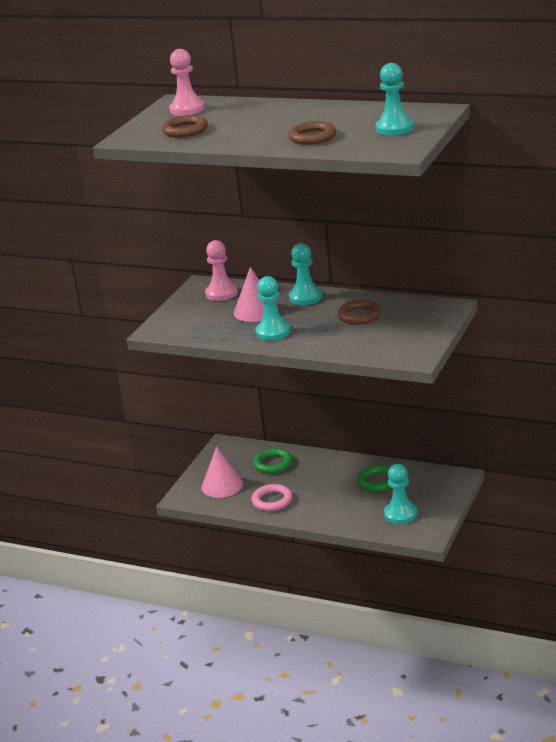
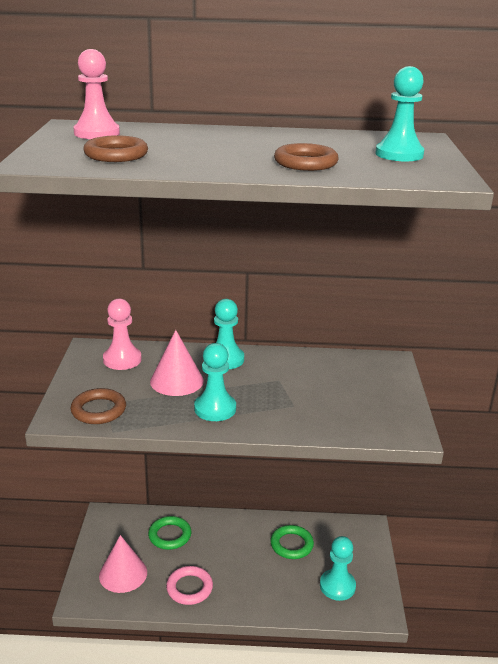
camera: 25 degrees left, 0 degrees up
brown ring [338,300,381,325] -> brown ring moved to [71,388,126,424]

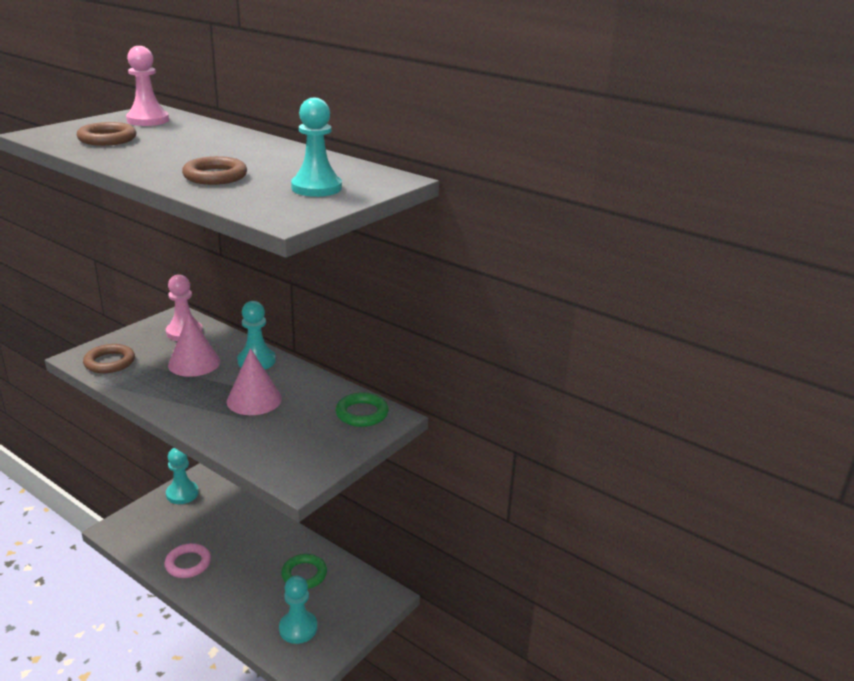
camera: 35 degrees right, 0 degrees up
pink cone [99,535,147,593] -> pink cone moved to [227,348,282,415]
green ring [148,516,191,550] -> green ring moved to [336,393,389,427]
turquoise pawn [194,343,236,421] -> turquoise pawn moved to [166,448,199,504]

